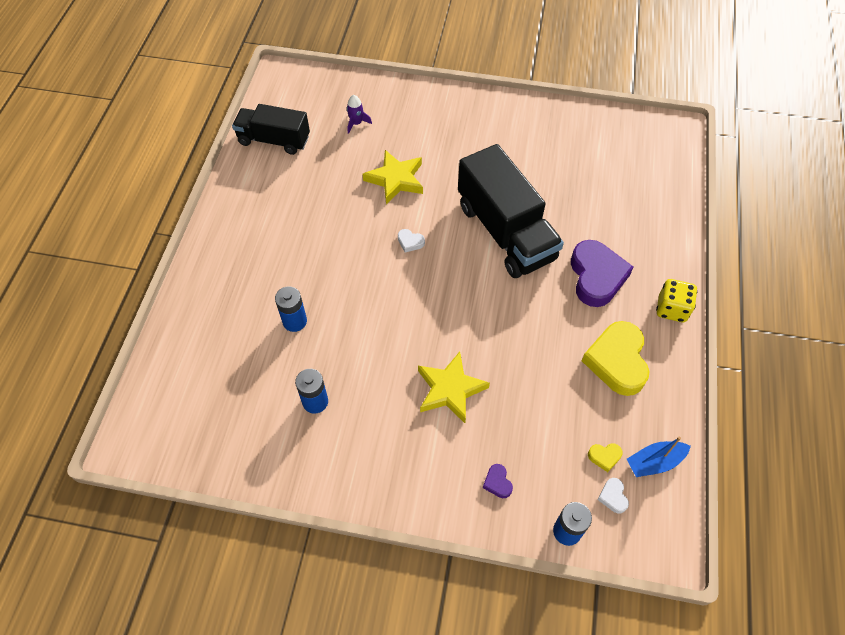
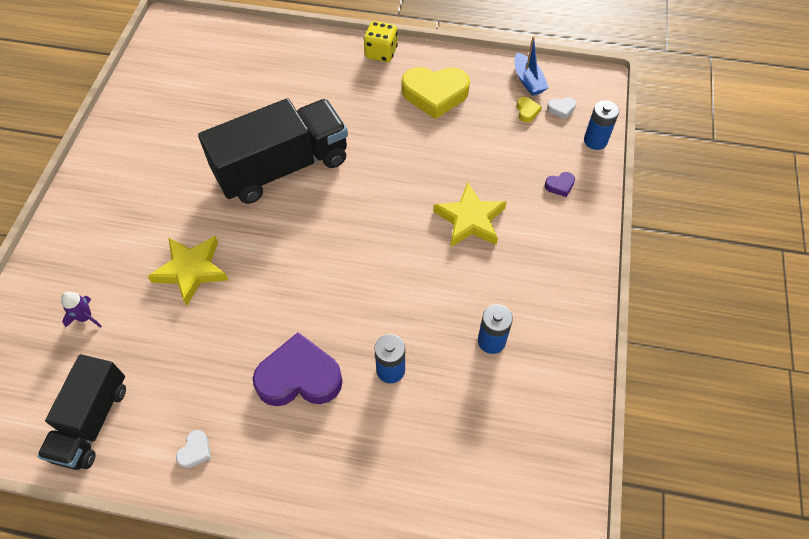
camera: 90 degrees left, 0 degrees up
white heart [398,229,425,252] -> white heart moved to [176,430,211,468]
purple heart [571,240,633,307] -> purple heart moved to [252,332,343,406]

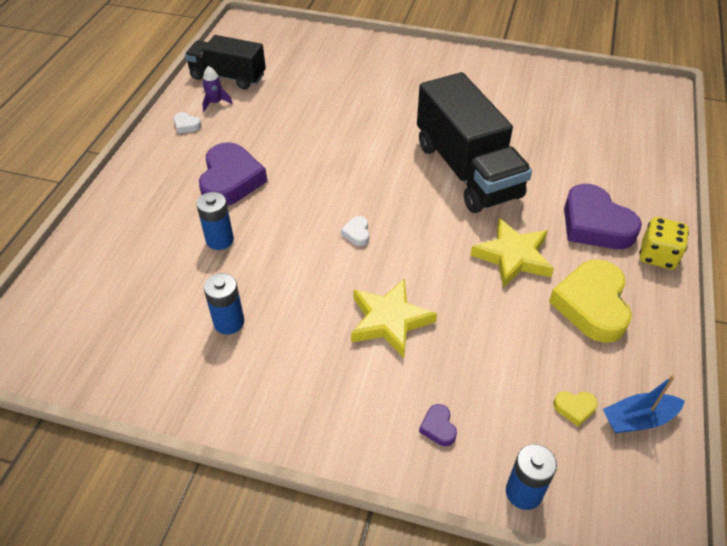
camera: 95 degrees right, 10 degrees down
purple rocket [61,292,102,328] -> purple rocket moved to [202,66,233,111]
yellow star [148,236,228,306] -> yellow star moved to [471,218,554,288]
white heart [547,97,576,120] -> white heart moved to [341,216,369,246]
none -> purple heart [564,184,642,249]

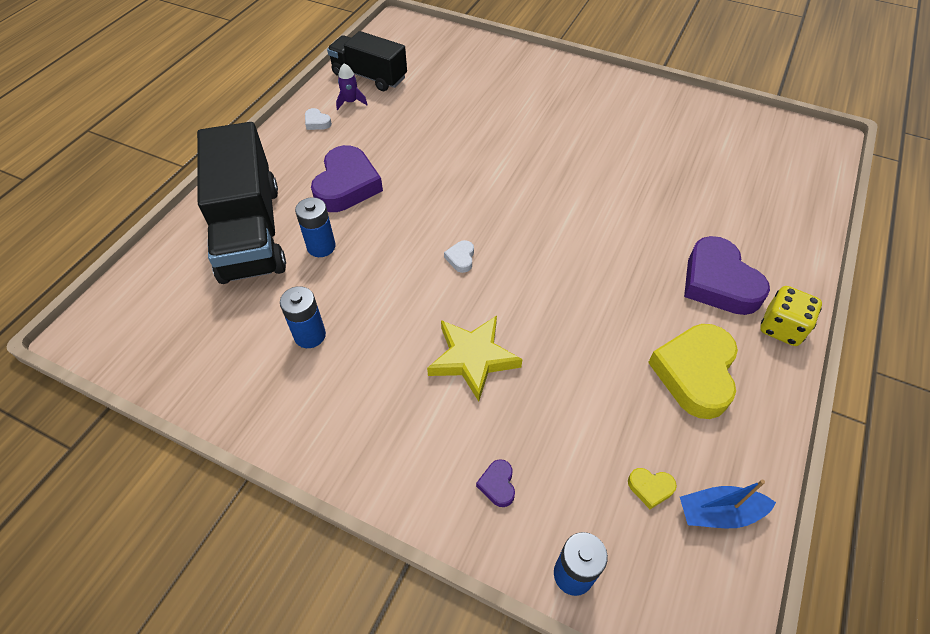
camera: 10 degrees right, 5 degrees up
black truck [417,72,532,213] -> black truck moved to [197,122,286,284]
yellow star [471,218,554,288] -> none

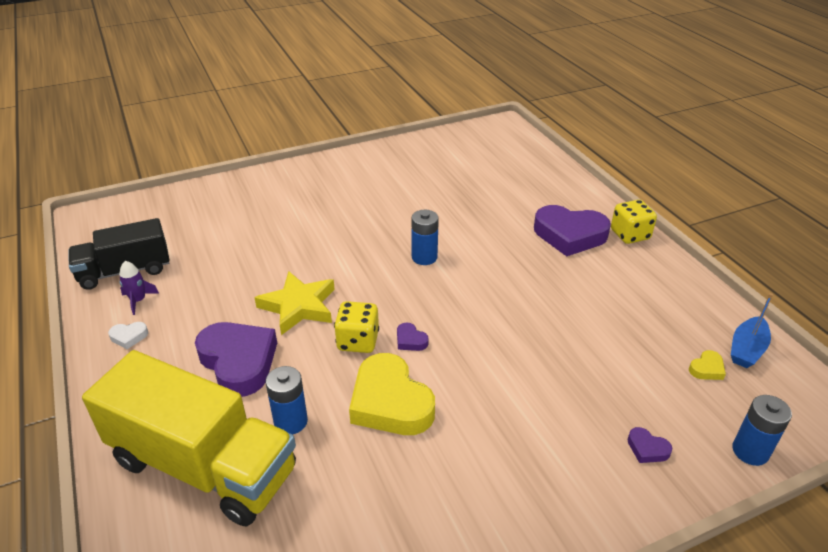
camera: 50 degrees left, 15 degrees down
black truck [197,122,286,284] -> yellow truck [82,350,296,526]
blue battery [280,286,326,348] -> blue battery moved to [411,210,439,265]
yellow star [427,316,523,401] -> yellow star moved to [254,271,335,335]
white heart [444,240,474,273] -> purple heart [397,322,429,351]
yellow heart [648,324,738,419] -> yellow heart moved to [349,353,435,435]
none -> yellow dice [334,301,379,353]

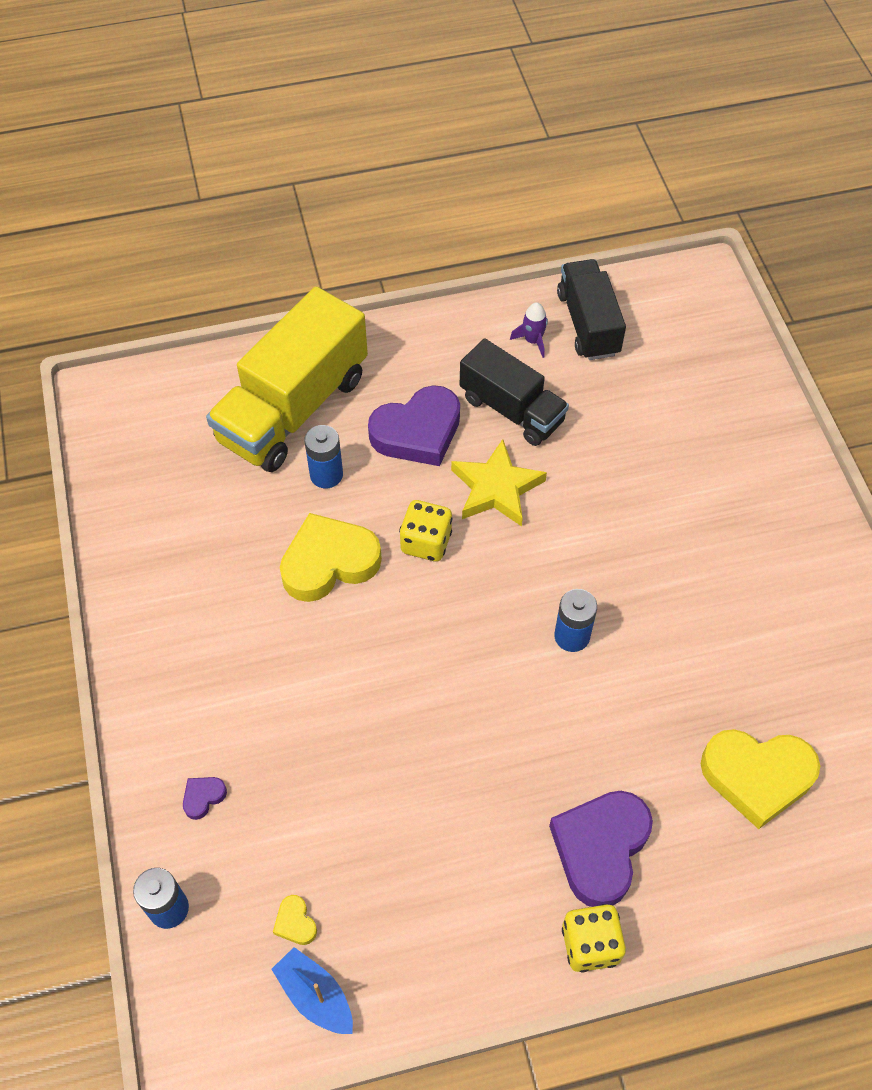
camera: 100 degrees right, 20 degrees up
white heart [108,322,148,349] -> none
purple heart [397,322,429,351] -> none
none -> black truck [460,339,569,446]
none -> yellow heart [701,729,820,829]

